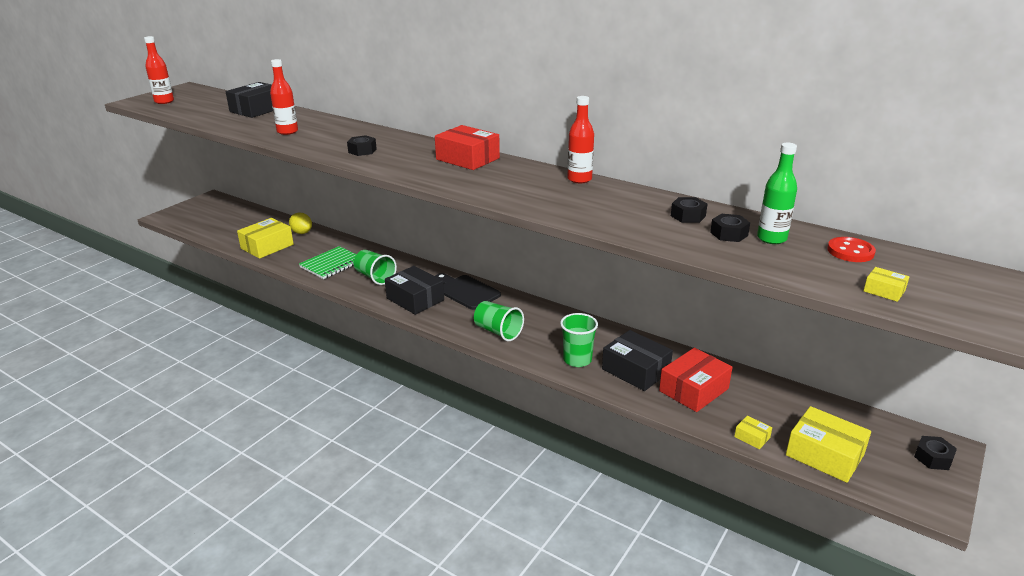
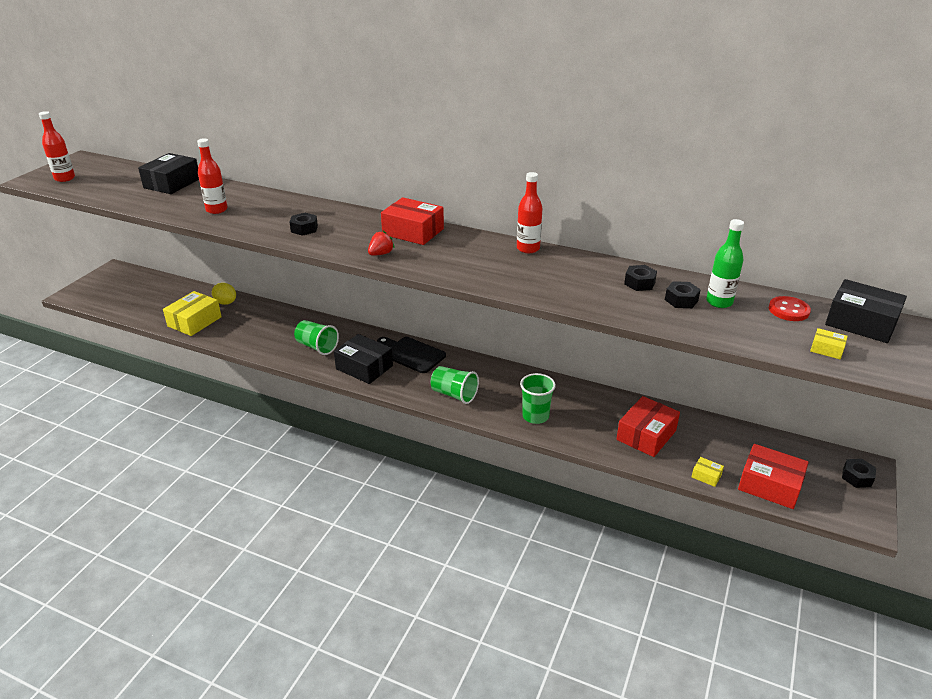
camera: 10 degrees left, 5 degrees up
green notebook [299,246,356,279] -> none
black box [602,330,673,391] -> black box moved to [825,279,907,343]
yellow box [786,406,871,483] -> red box [738,444,809,509]
none -> red strawberry [368,231,395,256]

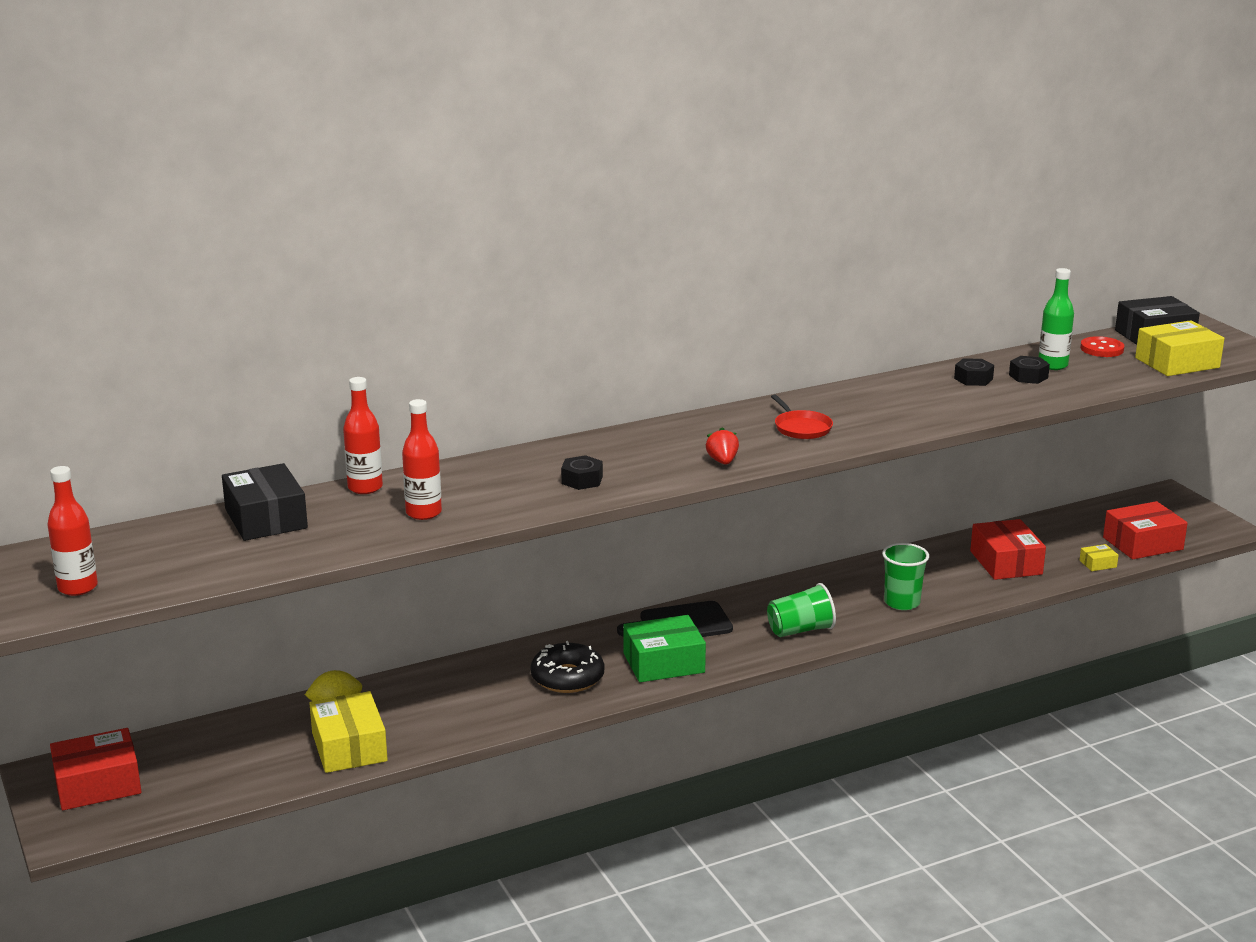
camera: 50 degrees left, 10 degrees down
green cup [294,320,339,355] -> black donut [531,641,604,693]
black box [334,334,393,384] -> green box [624,615,706,682]
red box [381,197,444,245] -> red box moved to [50,728,142,810]
red bottle [517,172,543,253] -> red bottle moved to [343,377,383,494]
yellow box [810,328,848,359] -> yellow box [1135,320,1225,376], size x2.16
black nut [842,459,876,488] -> none
none -> red pan [771,394,833,439]

